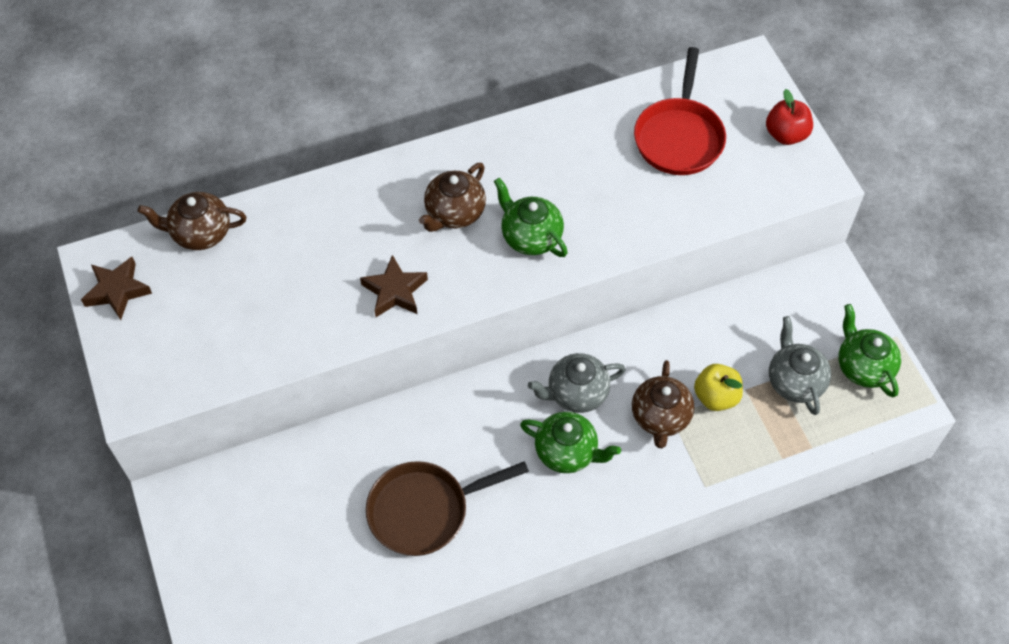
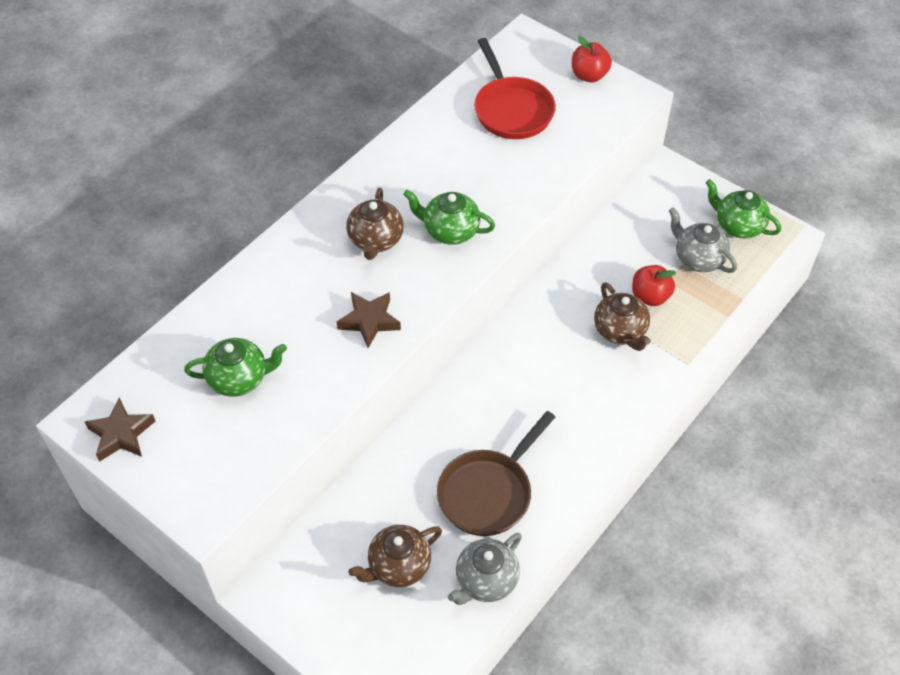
camera: 30 degrees left, 5 degrees down
brown teapot [138,192,247,250] -> brown teapot moved to [348,525,442,587]
green teapot [520,412,621,473] -> green teapot moved to [184,338,287,397]
grey teapot [528,353,626,413] -> grey teapot moved to [448,533,522,605]
yellow apple [694,364,743,411] -> red apple [632,265,676,306]

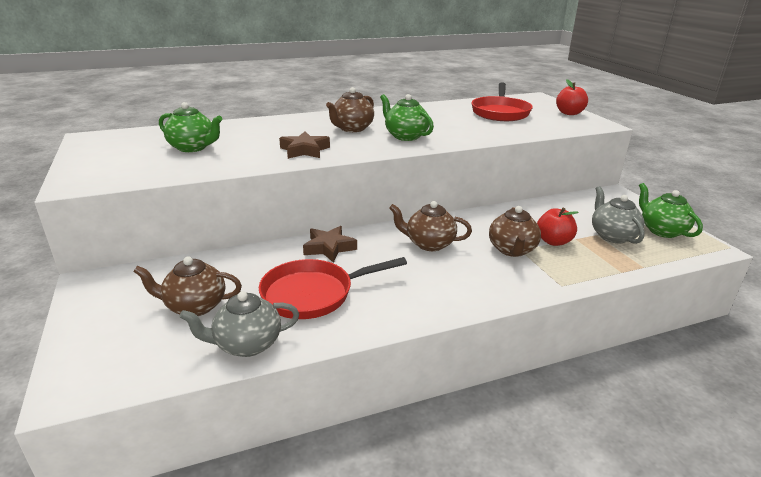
camera: 30 degrees right, 25 degrees down
brown star [85,398,156,462] -> brown star moved to [303,226,357,263]
brown pan [437,411,555,536] -> red pan [259,257,407,319]
none -> brown teapot [389,201,472,251]

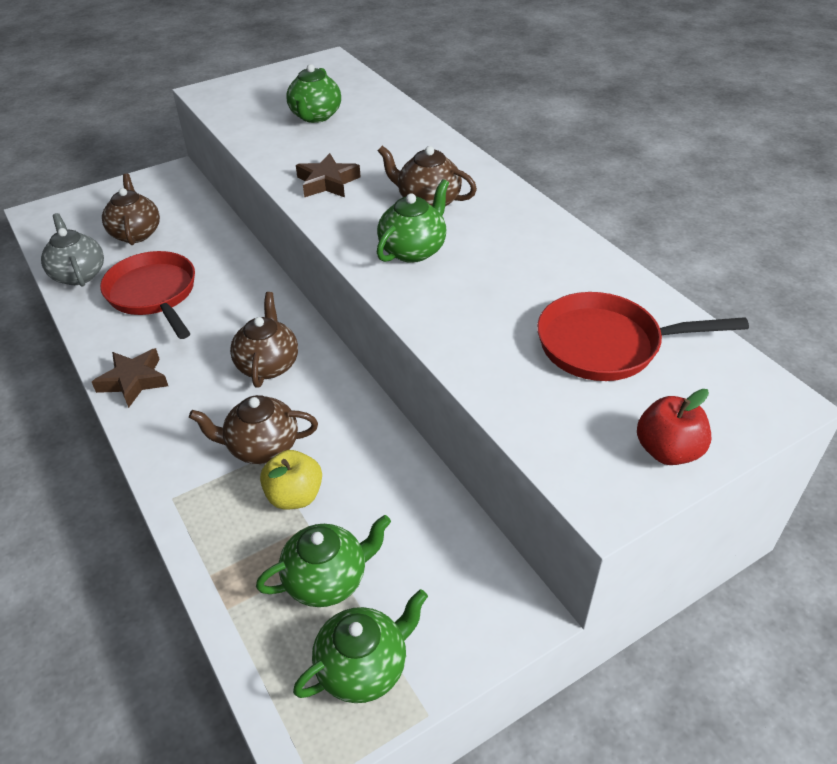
camera: 80 degrees right, 15 degrees up
brown star [303,226,357,263] -> brown star moved to [92,348,168,408]
red apple [537,207,579,246] -> yellow apple [260,450,322,510]
grey teapot [592,186,645,244] -> green teapot [256,515,391,607]

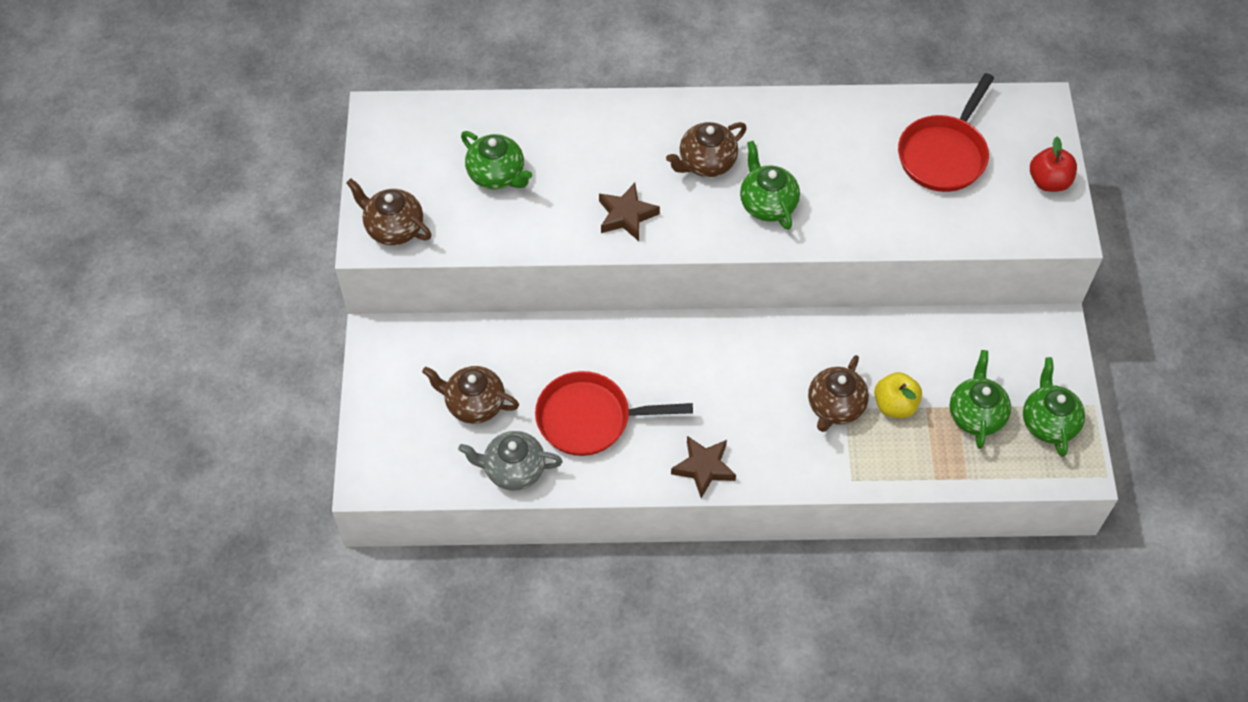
camera: 60 degrees left, 15 degrees up
brown teapot [230,292,298,388] -> brown teapot moved to [346,178,431,245]

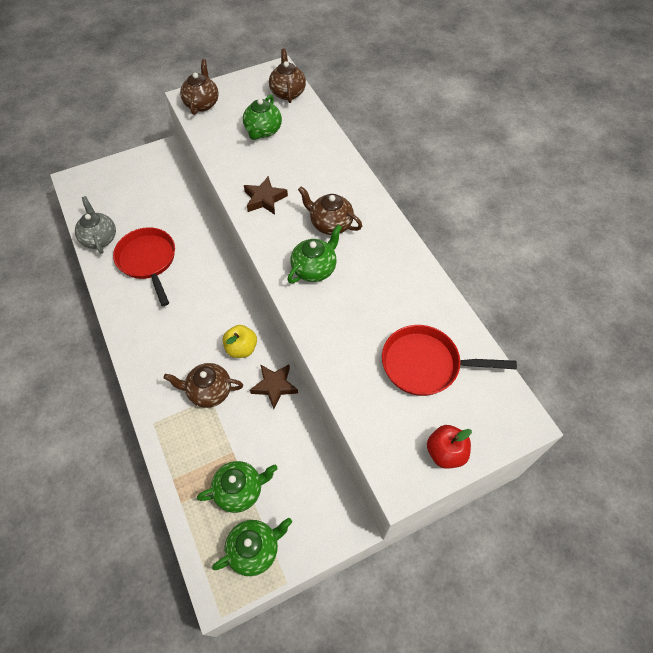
camera: 65 degrees right, 0 degrees up
brown teapot [422,366,519,424] -> brown teapot moved to [269,49,306,103]
brown star [671,436,736,498] -> brown star moved to [250,364,298,409]
yellow apple [874,372,922,418] -> yellow apple moved to [223,325,257,358]

